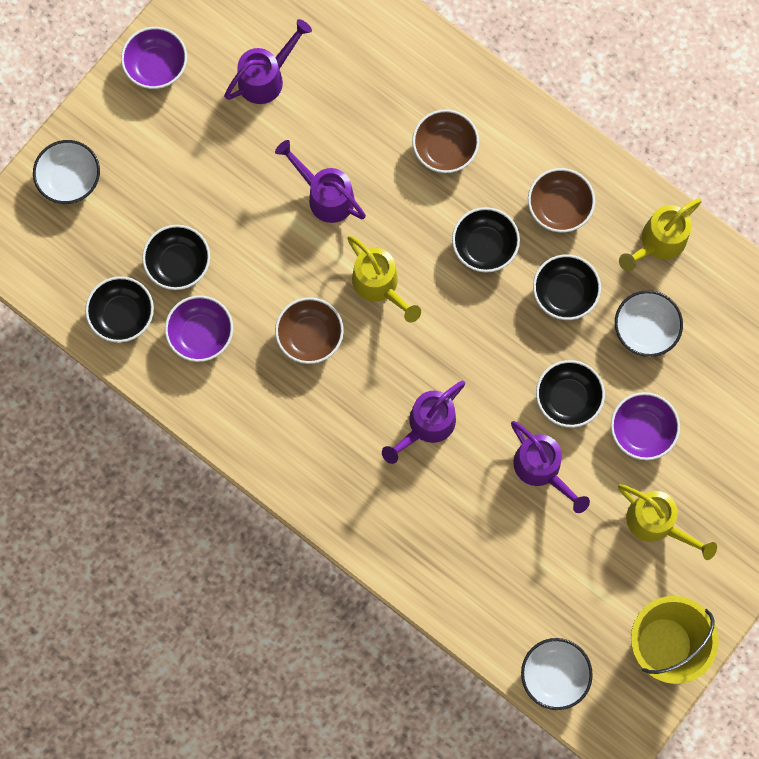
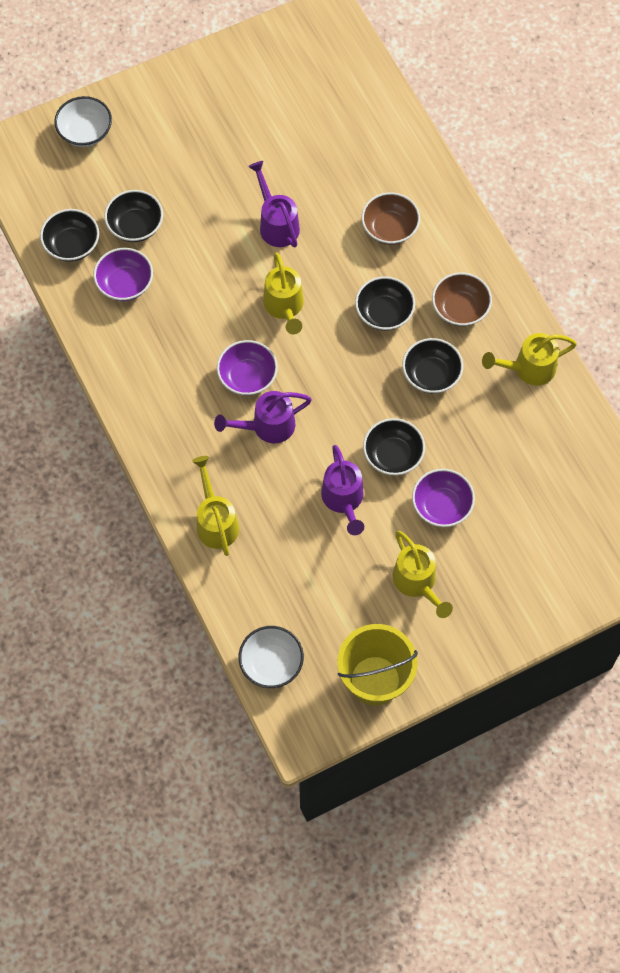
camera: 25 degrees right, 10 degrees down
purple bowl [121,27,187,89] -> purple bowl moved to [217,340,278,396]
purple watering can [224,19,312,104] -> none
brown bowl [275,297,344,364] -> none
white bowl [615,290,683,357] -> none
none -> yellow watering can [192,456,239,556]

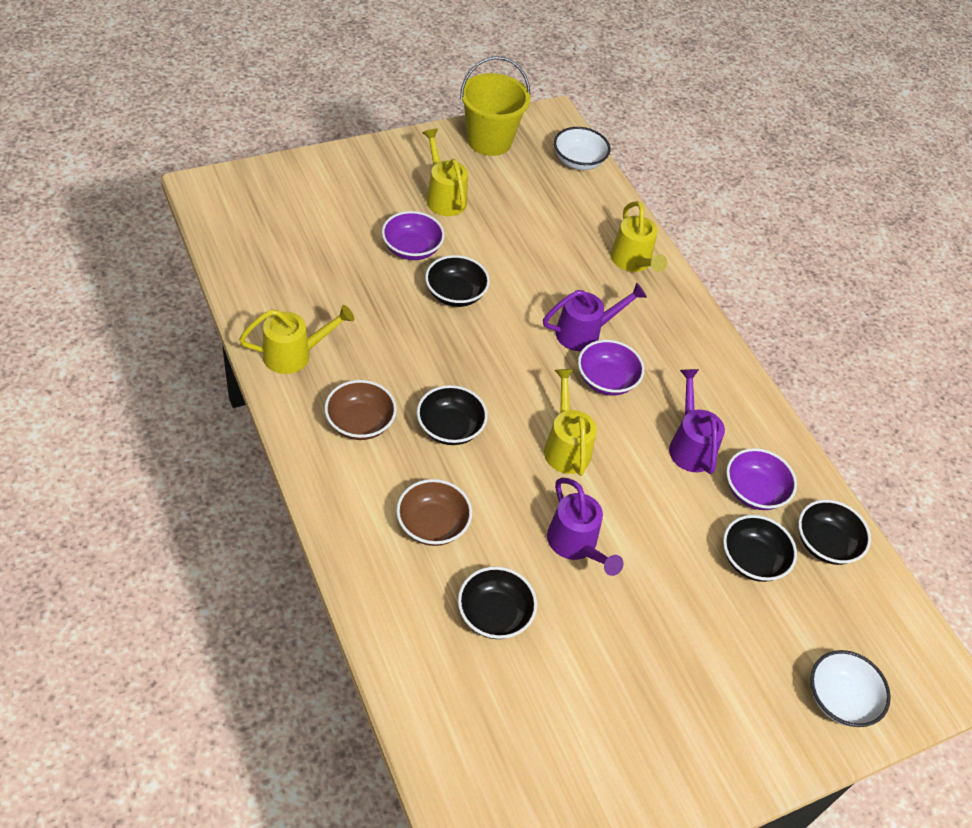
camera: 175 degrees right, 15 degrees down
purple watering can [321,445,364,535] -> purple watering can moved to [669,369,725,474]
black bowl [402,338,463,394] -> black bowl moved to [458,566,537,639]

